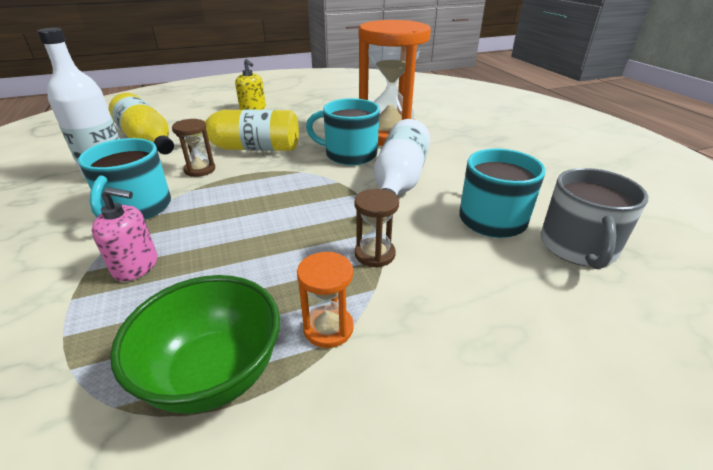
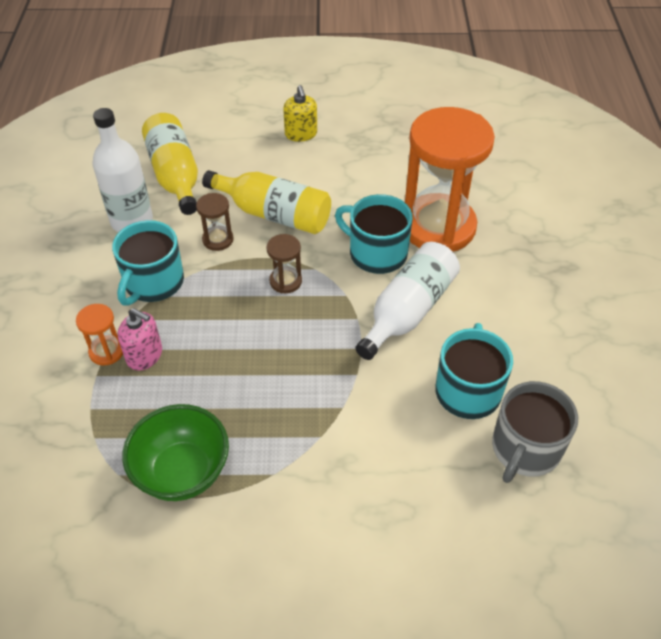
camera: 20 degrees right, 15 degrees up
orange hourglass [297,252,354,348] -> orange hourglass moved to [76,304,123,365]
brown hourglass [355,189,399,267] -> brown hourglass moved to [266,234,302,293]

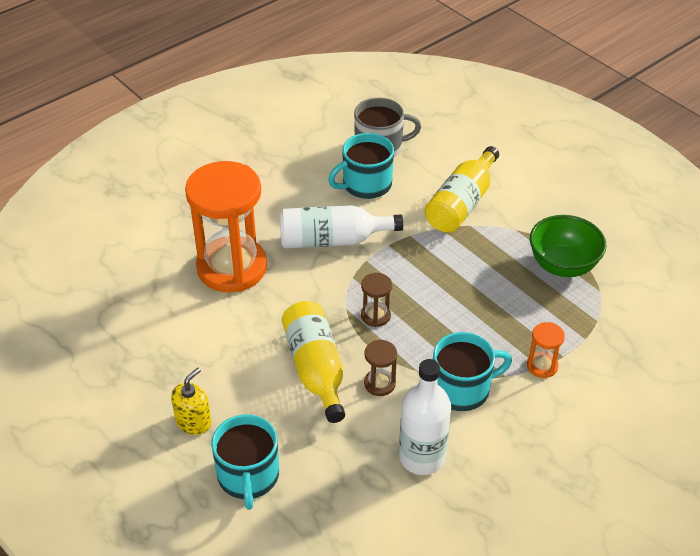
camera: 130 degrees left, 5 degrees down
pink soap dispenser [118,308,162,371] -> none
yellow bottle [142,113,198,215] -> yellow bottle moved to [425,146,499,233]
turquoise mug [335,194,413,274] -> turquoise mug moved to [211,414,279,510]

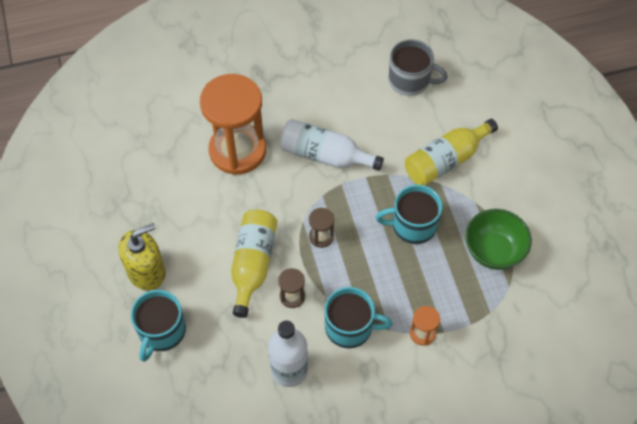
camera: 25 degrees right, 15 degrees up
yellow soap dispenser [171,367,211,435] -> yellow soap dispenser [119,223,165,290], size x1.54
turquoise mug [328,133,394,199] -> turquoise mug moved to [376,185,442,244]

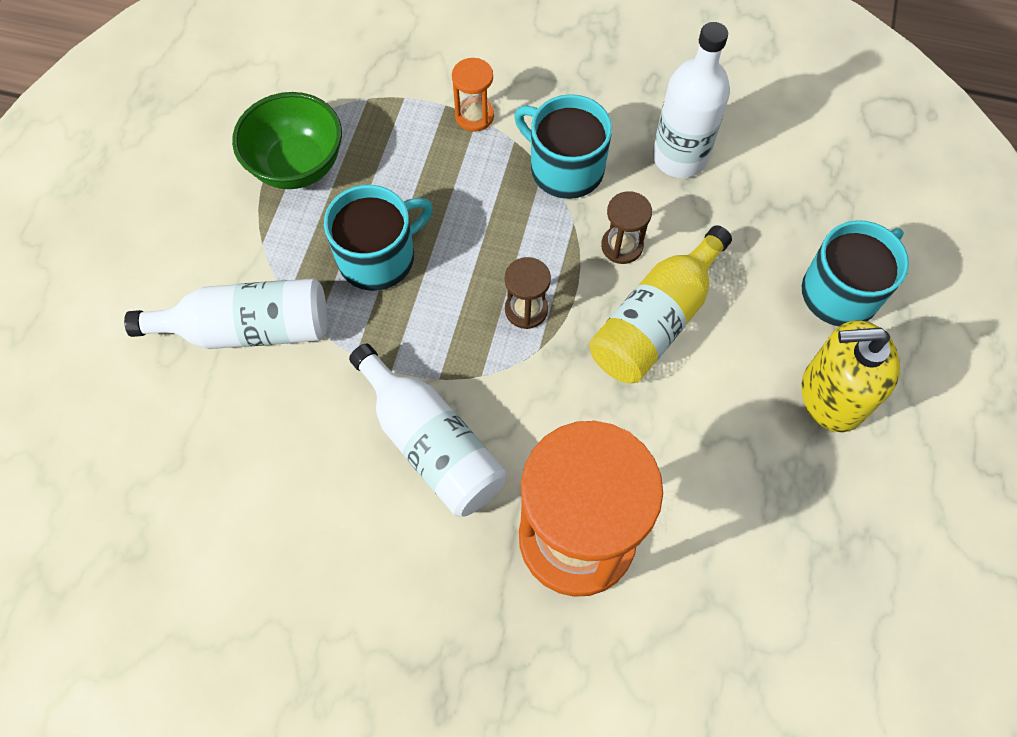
camera: 150 degrees left, 5 degrees up
turquoise mug [376,185,442,244] -> turquoise mug turned 60 degrees counterclockwise [324,185,433,291]
grey mug [389,39,447,96] -> none
yellow bottle [405,119,498,186] -> white bottle [124,278,327,349]

